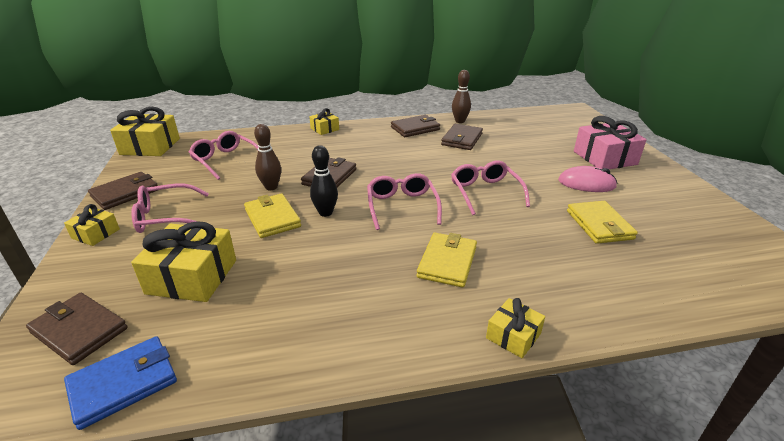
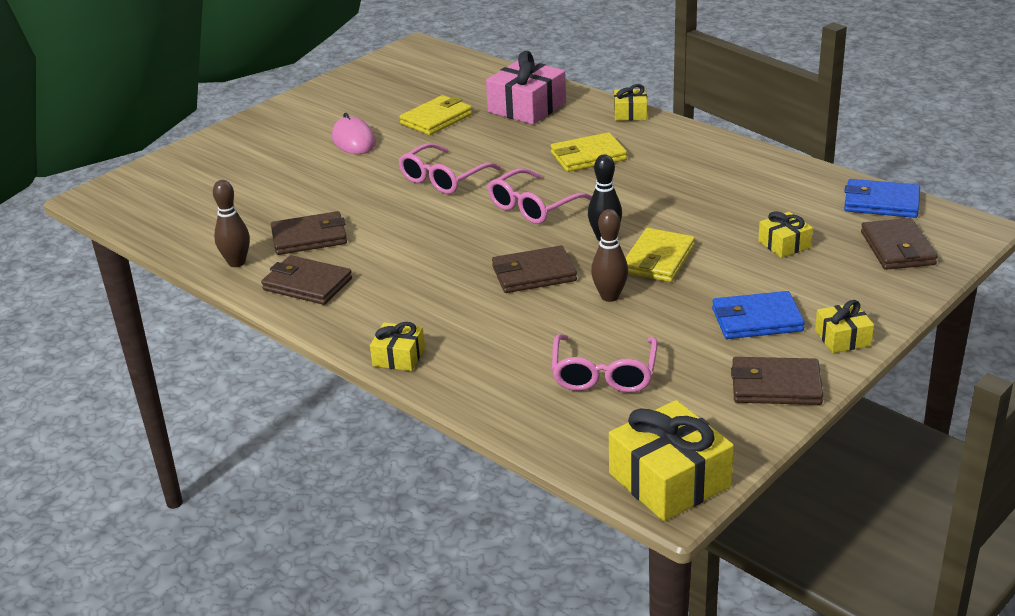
camera: 125 degrees left, 0 degrees up
pink glasses [131,184,209,233] -> blue wallet [712,291,805,339]
yellow gift [131,221,236,302] -> yellow gift [758,211,813,258], size x0.54
pink gift [574,116,647,169] -> pink gift moved to [486,51,566,125]

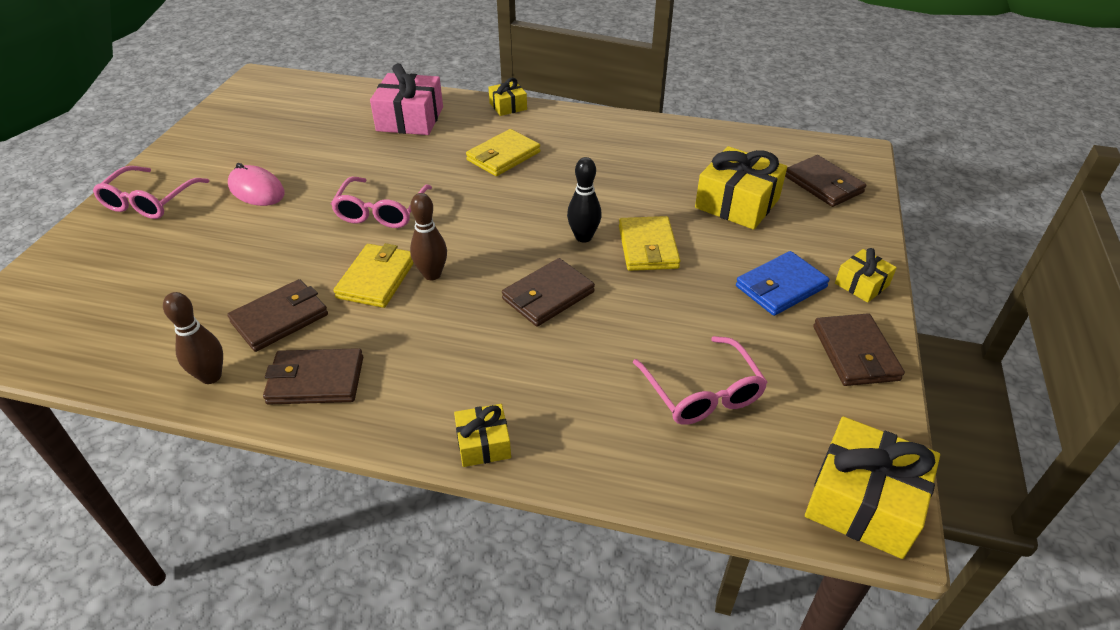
camera: 30 degrees left, 10 degrees up
yellow wallet [400,95,472,135] -> yellow wallet moved to [333,243,414,308]
pink glasses [488,168,592,224] -> pink glasses moved to [93,166,209,219]
brown bowling pin [591,209,628,302] -> brown bowling pin moved to [410,193,447,280]
brown wallet [731,357,823,405] -> brown wallet turned 75 degrees counterclockwise [813,313,905,386]
yellow gift [758,211,813,258] -> yellow gift [695,146,787,230], size x1.84
blue wallet [844,179,920,218] -> none

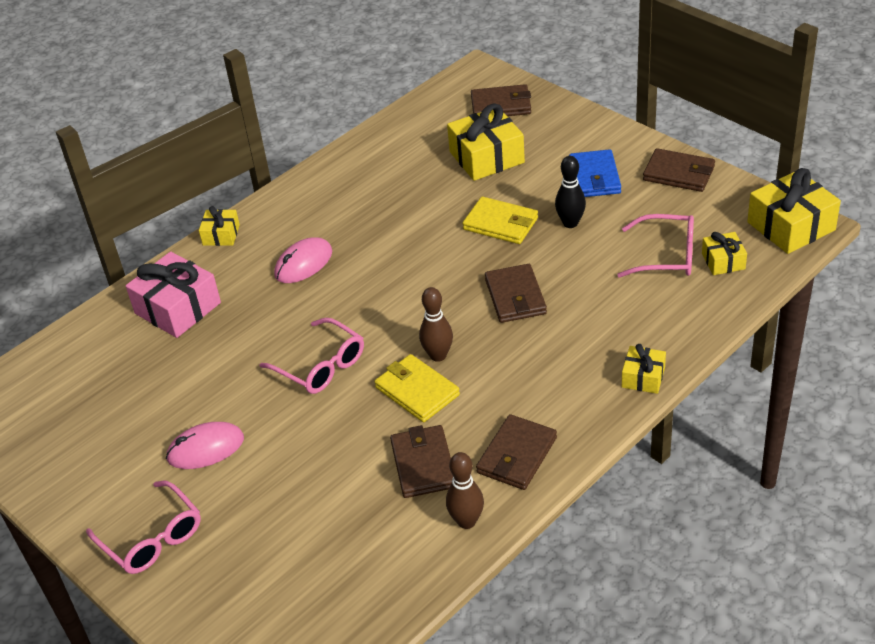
camera: 55 degrees left, 0 degrees up
yellow wallet [466,129,541,176] -> pink mouse [274,237,332,283]
black bowling pin [567,157,602,243] -> black bowling pin moved to [555,156,586,228]
yellow gift [835,248,897,303] -> yellow gift moved to [702,232,747,275]

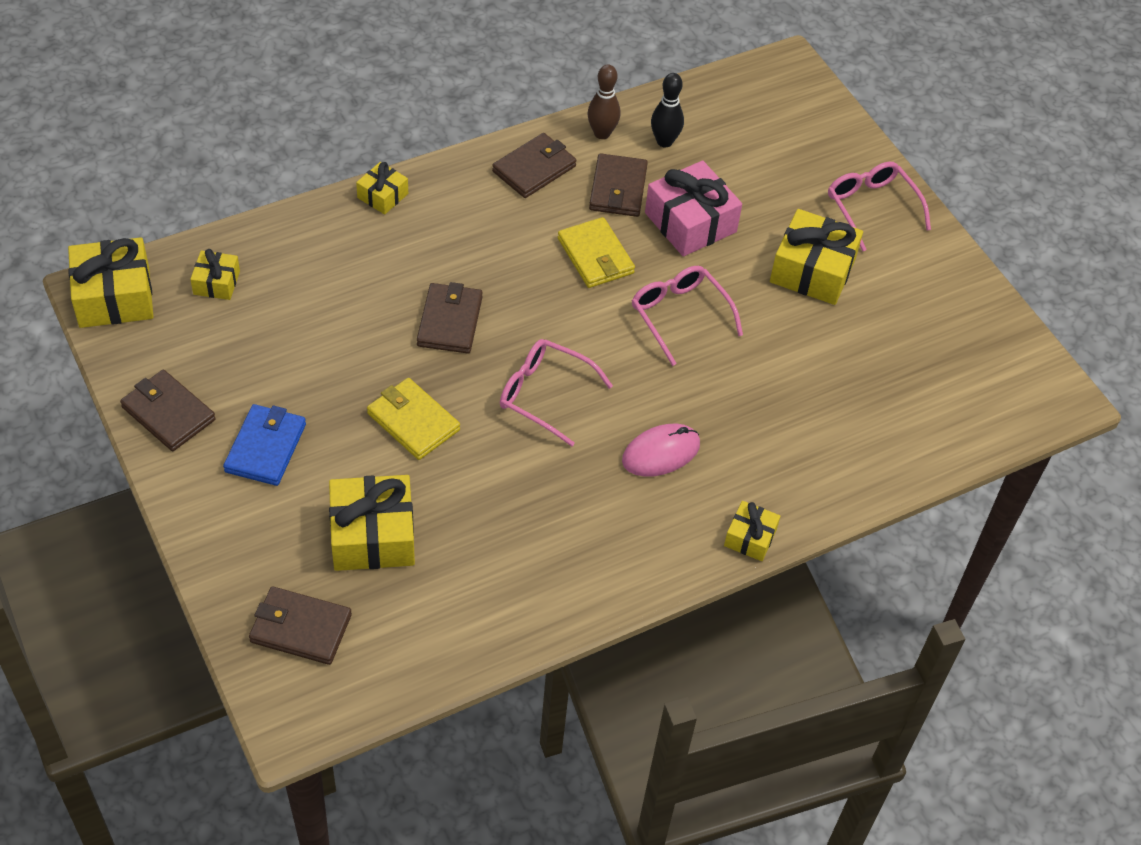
camera: 170 degrees left, 10 degrees up
pink gift [126,252,221,338] -> pink gift moved to [645,160,742,256]
pink mouse [166,422,244,469] -> yellow gift [770,209,863,305]
brown bowling pin [419,287,453,362] -> none
black bowling pin [555,156,586,228] -> black bowling pin moved to [651,73,684,147]
pink glasses [617,214,694,278] -> pink glasses moved to [500,339,613,447]

